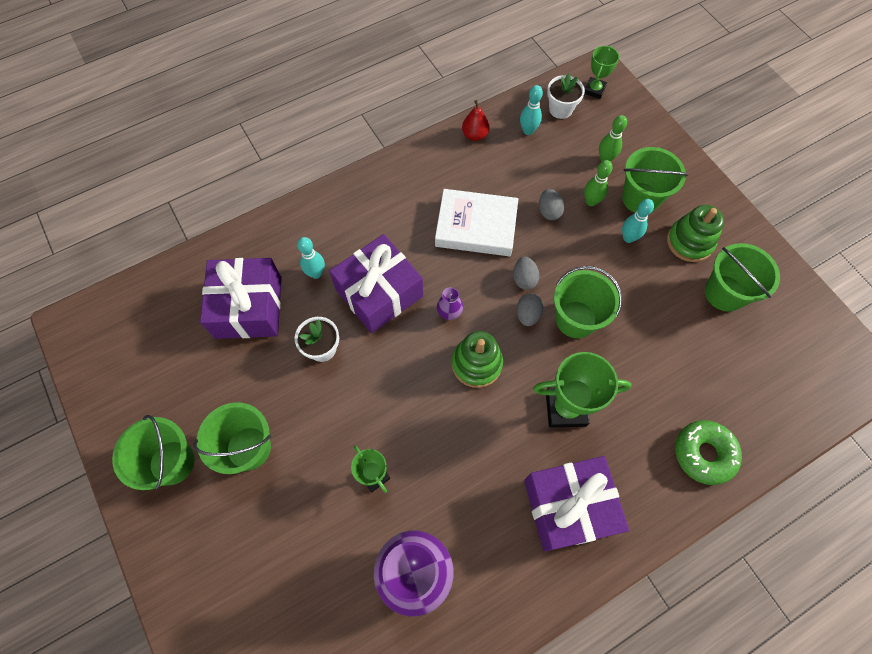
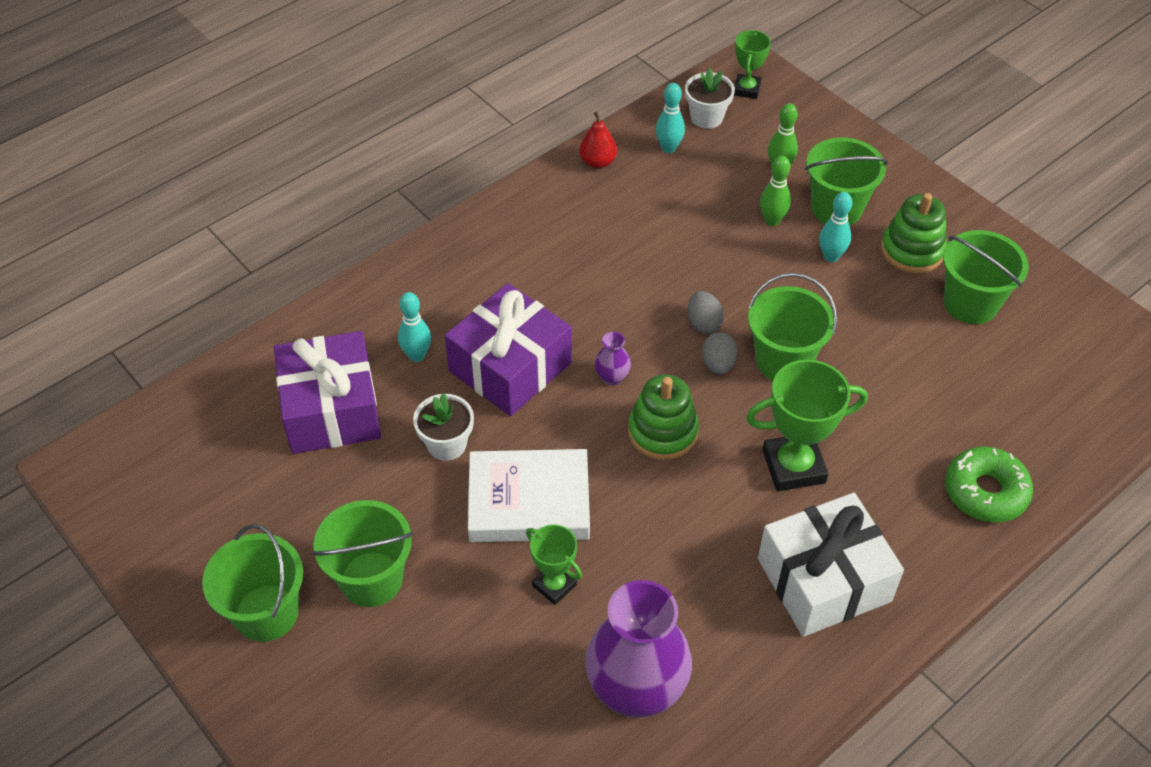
camera: 10 degrees left, 15 degrees down
white book [435,189,518,256] -> white book moved to [468,449,590,542]
purple gift [524,456,629,552] -> white gift [758,493,904,637]
grey egg [539,189,564,220] -> none

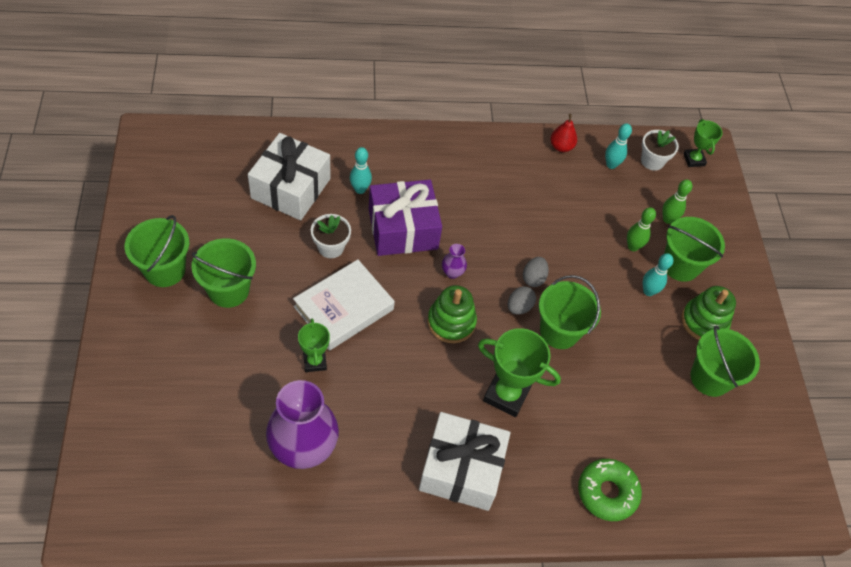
camera: 30 degrees right, 5 degrees up
purple gift [274,331,381,454] -> white gift [248,133,330,220]
white book [468,449,590,542] -> white book turned 75 degrees counterclockwise [293,259,395,351]
green trophy [734,30,771,99] -> green trophy turned 60 degrees counterclockwise [683,119,722,167]

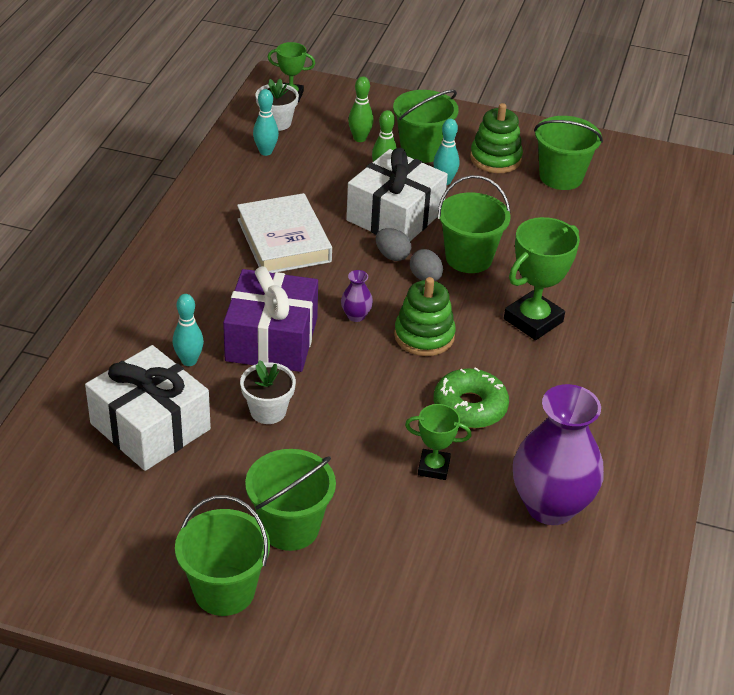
camera: 65 degrees left, 15 degrees down
white book [293,259,395,351] -> white book moved to [237,193,332,273]
white gift [419,412,510,511] -> white gift moved to [346,148,448,241]
red pear [550,114,577,152] -> none
green donut [578,459,642,521] -> green donut moved to [434,367,509,428]

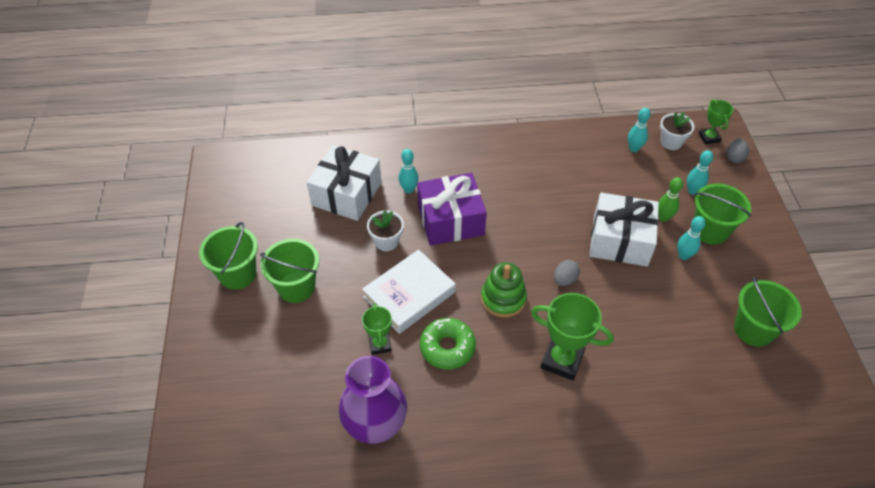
camera: 70 degrees right, 10 degrees up
white book [237,193,332,273] -> white book moved to [362,249,456,334]
purple vase [341,270,373,322] -> none
green bowling pin [348,76,373,142] -> turquoise bowling pin [687,150,713,195]
grey egg [376,228,411,261] -> grey egg moved to [727,138,749,163]
green bucket [438,175,511,273] -> none
green stacking toy [470,103,523,173] -> none

